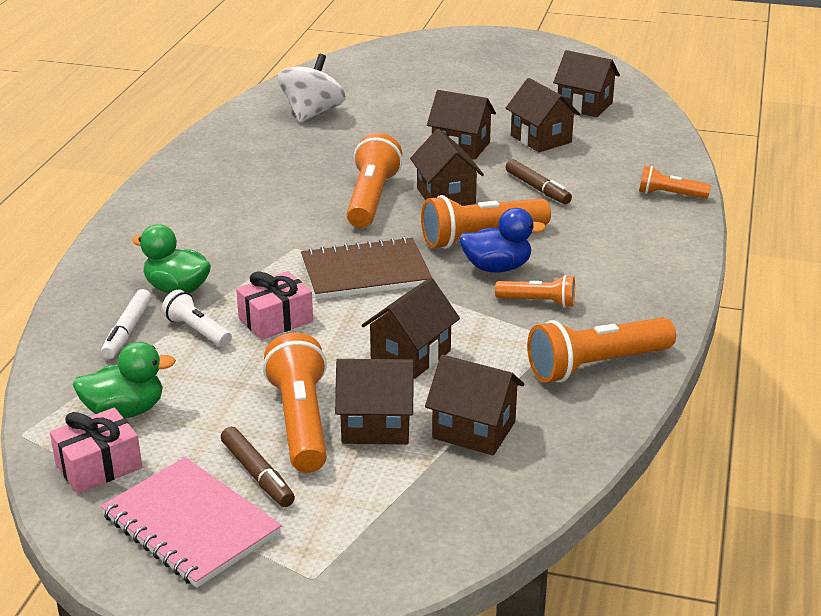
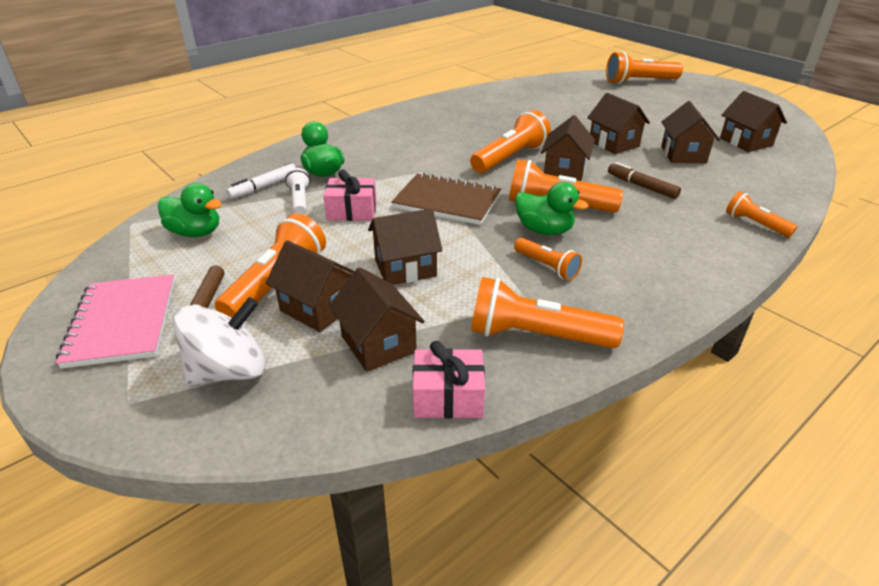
camera: 35 degrees right, 5 degrees up
pink gift [50,408,142,494] -> pink gift moved to [412,341,485,418]
white spinning top [278,54,346,123] -> white spinning top moved to [172,297,266,386]
blue duck [459,208,546,273] -> green duck [515,182,589,235]
brown marker [506,159,572,204] -> brown marker turned 135 degrees clockwise [608,162,681,199]
none -> orange flashlight [606,51,683,84]

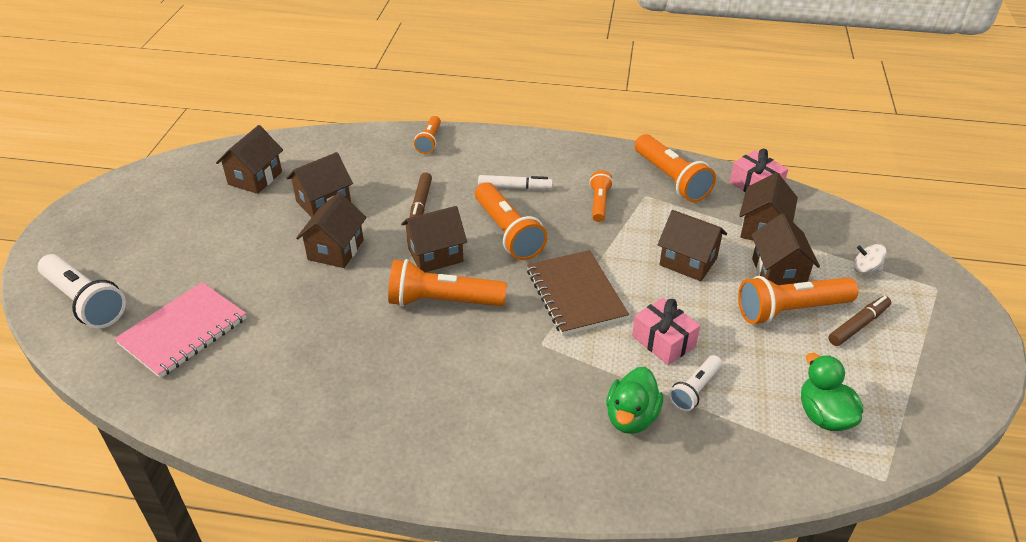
camera: 130 degrees left, 5 degrees up
pink notebook [56,274,175,369] -> pink notebook moved to [114,282,247,378]
white spinning top [172,297,266,386] -> white spinning top [854,244,887,273], size x0.50
white marker [226,163,297,199] -> white marker moved to [478,175,553,190]
green duck [515,182,589,235] -> none
orange flashlight [606,51,683,84] -> white flashlight [38,254,126,329]

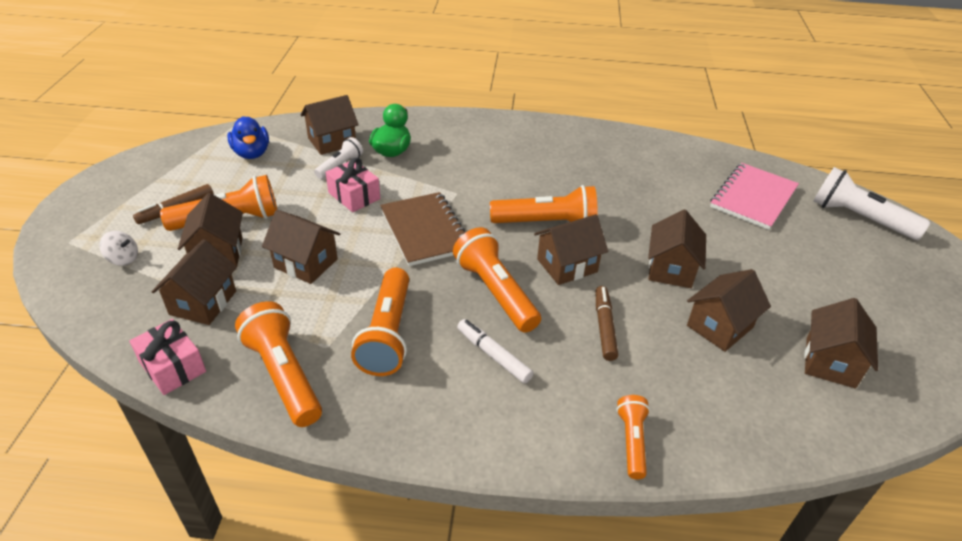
camera: 175 degrees right, 0 degrees up
white marker [478,175,553,190] -> white marker turned 45 degrees clockwise [457,319,534,384]
orange flashlight [589,171,613,222] -> orange flashlight [351,267,409,376], size x1.76
green duck [801,353,863,431] -> blue duck [227,116,269,159]
none -> brown house [301,95,359,155]

